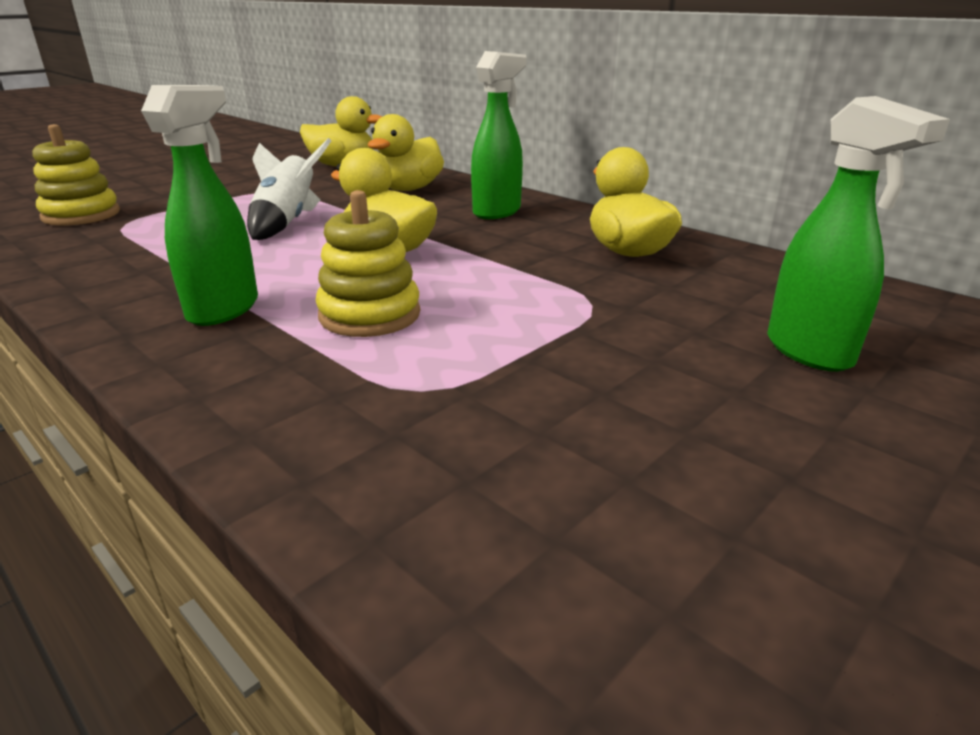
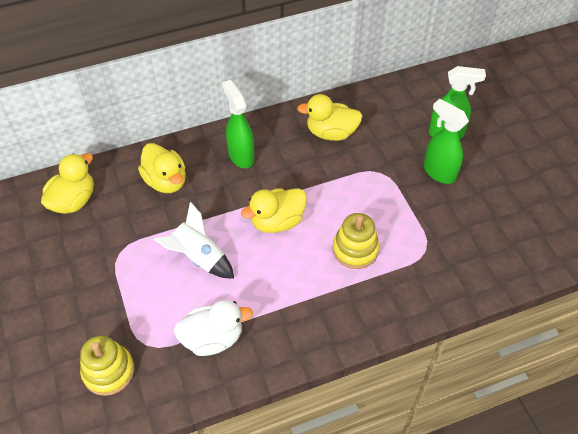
camera: 65 degrees left, 25 degrees up
green spray bottle [141,85,258,326] -> green spray bottle moved to [424,99,469,184]
none -> white duck [174,300,253,356]

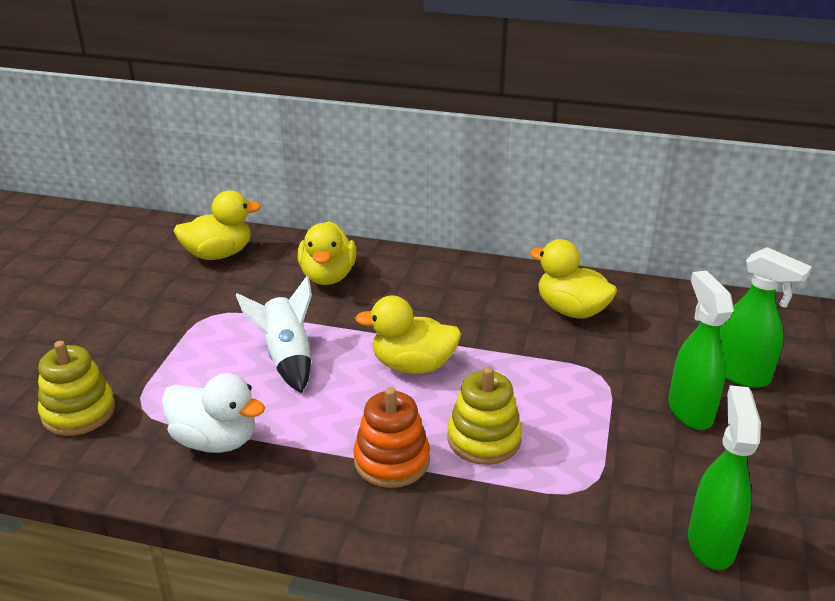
camera: 35 degrees right, 20 degrees down
green spray bottle [222,80,254,168] -> green spray bottle moved to [688,385,761,570]
none -> orange stacking toy [353,387,430,488]

